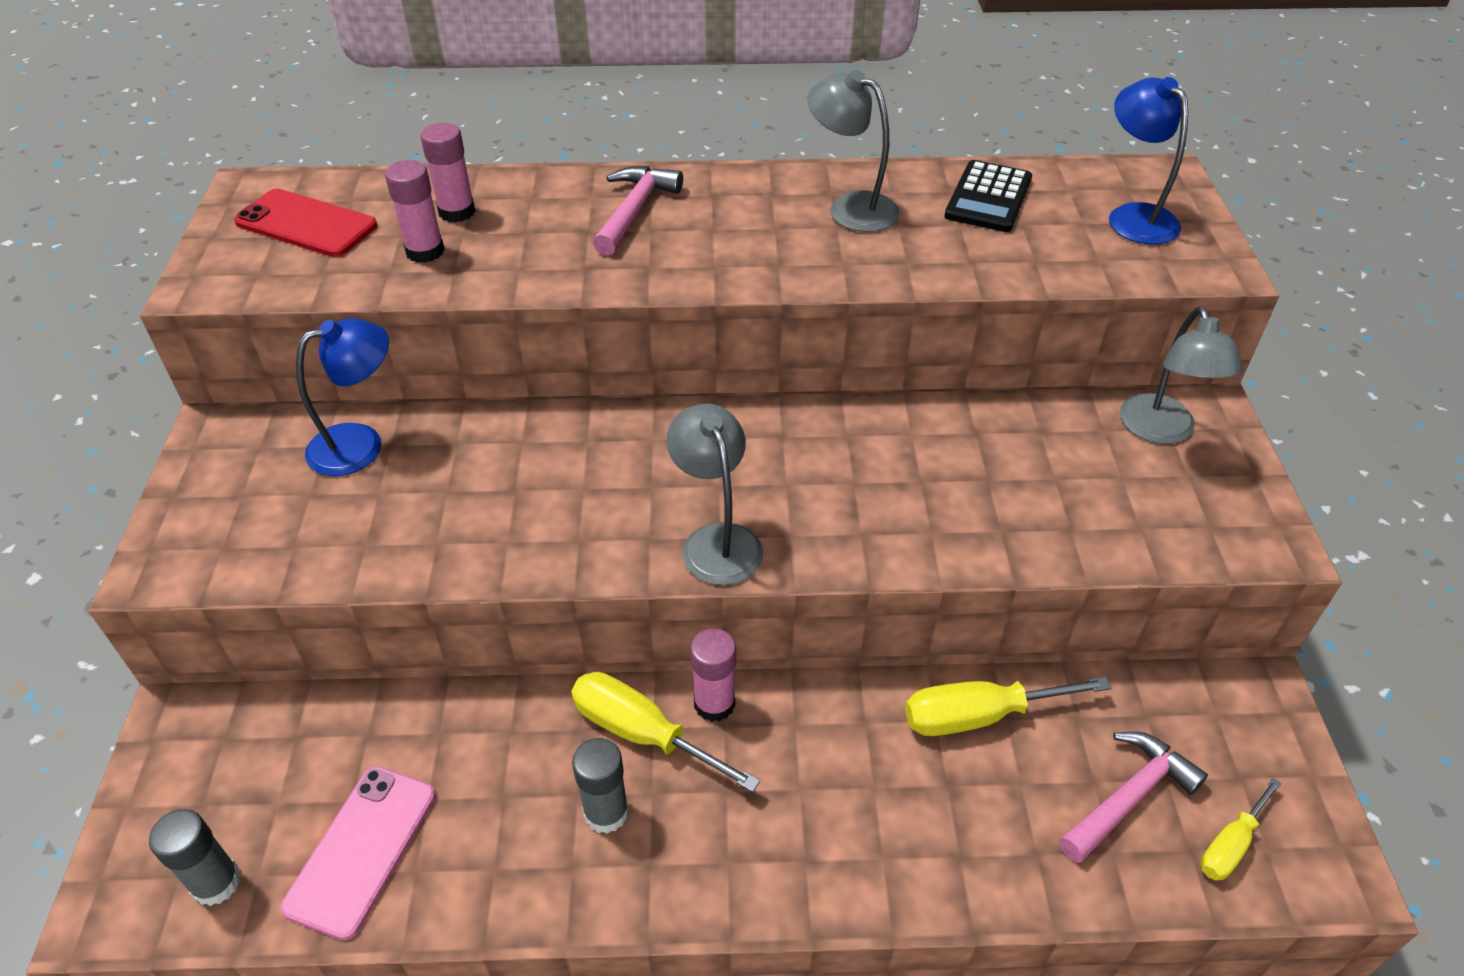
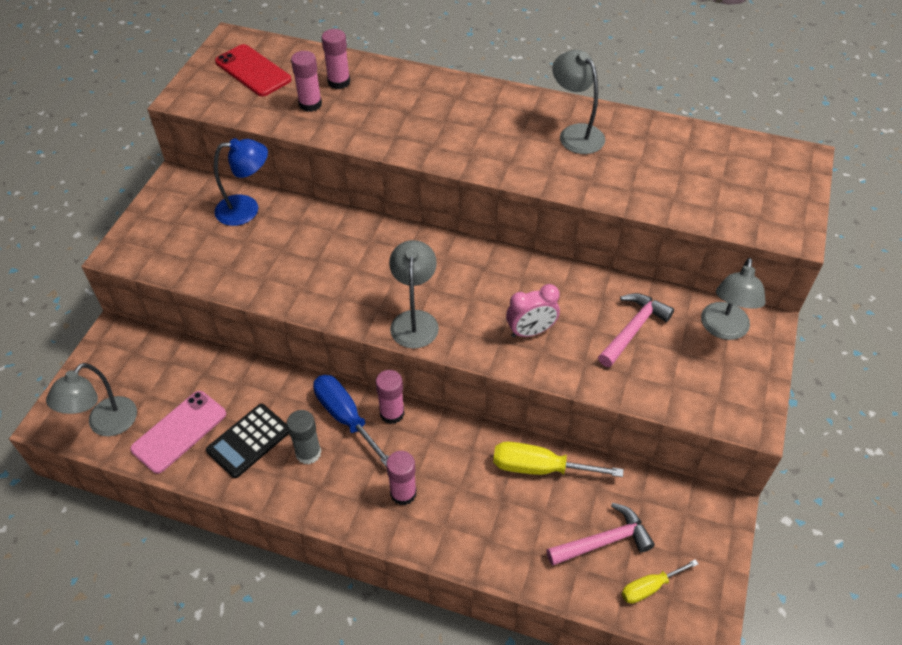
camera: 20 degrees right, 5 degrees up
grey glue stick [149,809,241,906] -> grey lamp [46,363,137,436]
yellow screwdriver [571,672,760,793] -> blue screwdriver [313,375,389,467]
pink hammer [593,166,683,256] -> pink hammer moved to [598,293,674,367]
black calculator [944,160,1032,232] -> black calculator moved to [206,404,289,478]
blue lamp [1109,77,1188,245] -> none
none -> pink glue stick [386,451,417,505]
none -> pink clock [506,284,560,338]

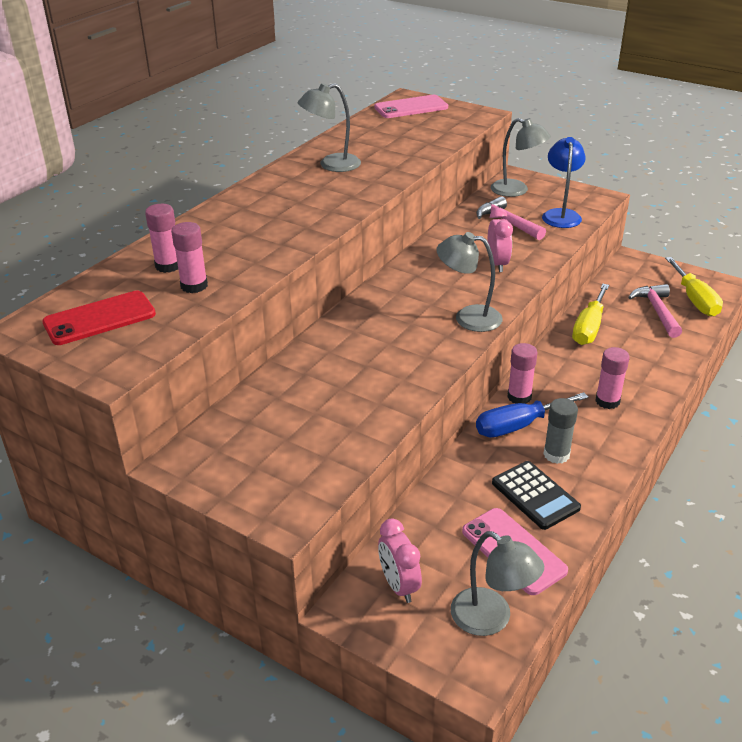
camera: 75 degrees left, 15 degrees down
blue lamp [214,138,268,226] -> blue lamp moved to [542,137,586,228]
yellow screwdriver [622,559,698,604] -> yellow screwdriver [665,257,723,317], size x1.63
none -> pink phone [374,95,448,118]
none -> pink clock [378,518,422,603]

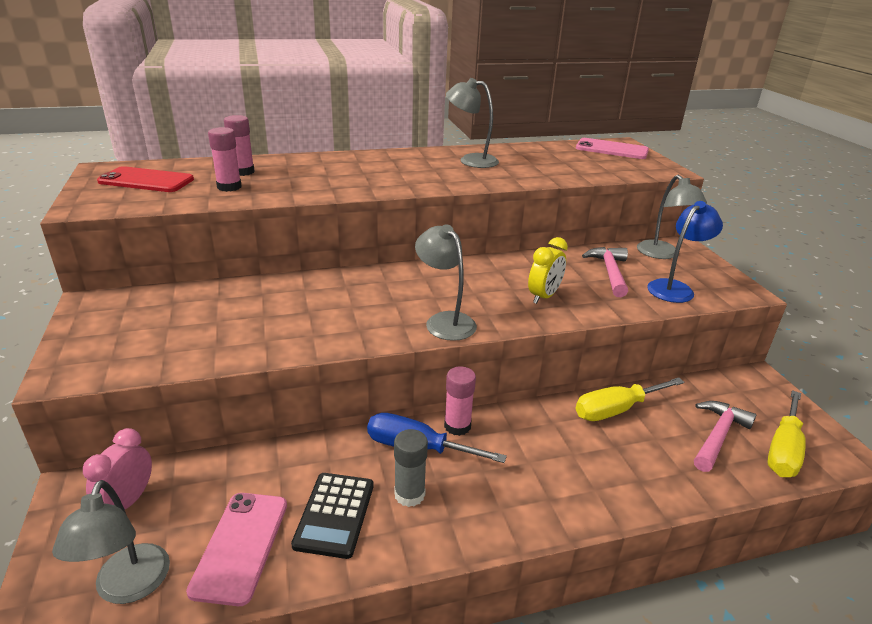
camera: 40 degrees right, 5 degrees down
pink clock [488,208,513,272] -> yellow clock [528,237,568,304]
pink glue stick [595,347,630,409] -> none

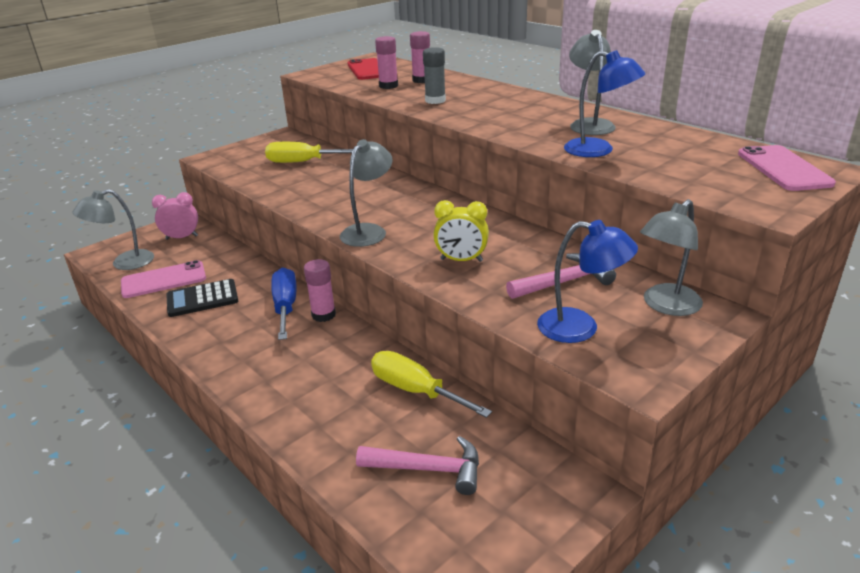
camera: 65 degrees right, 0 degrees up
grey glue stick [394,429,428,507] -> grey glue stick moved to [423,47,446,104]
yellow screwdriver [767,390,806,477] -> yellow screwdriver moved to [265,142,353,163]
none -> blue lamp [564,50,645,157]

